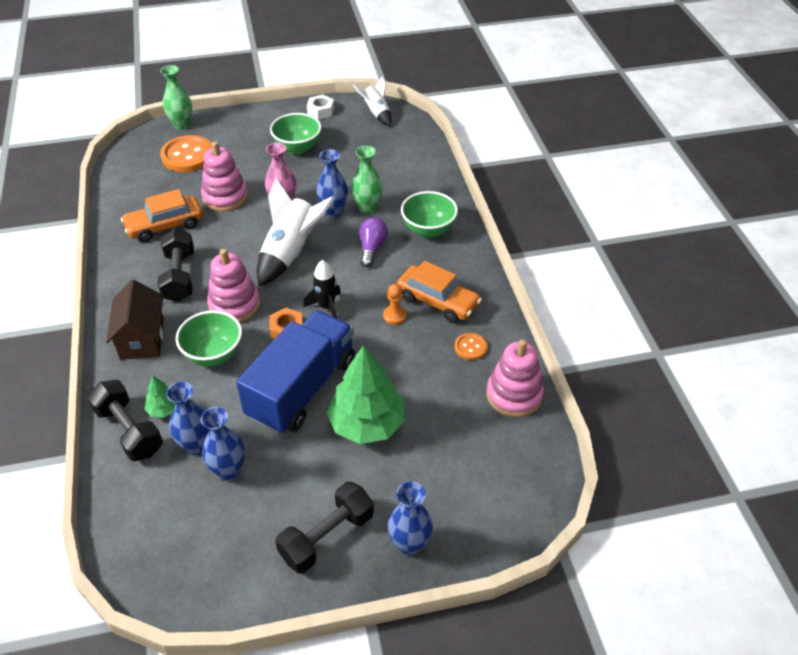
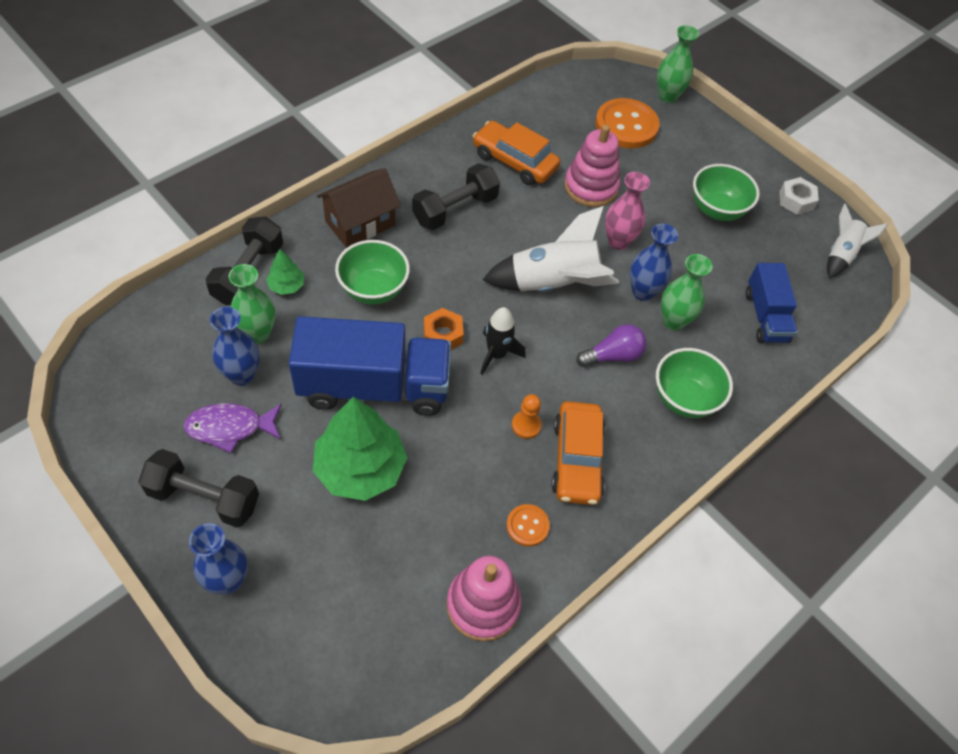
camera: 55 degrees right, 10 degrees up
blue vase [166,381,210,455] -> green vase [229,264,276,344]
pink stacking toy [207,249,260,323] -> none
none -> purple fish [183,403,282,453]
none -> blue truck [746,263,797,343]

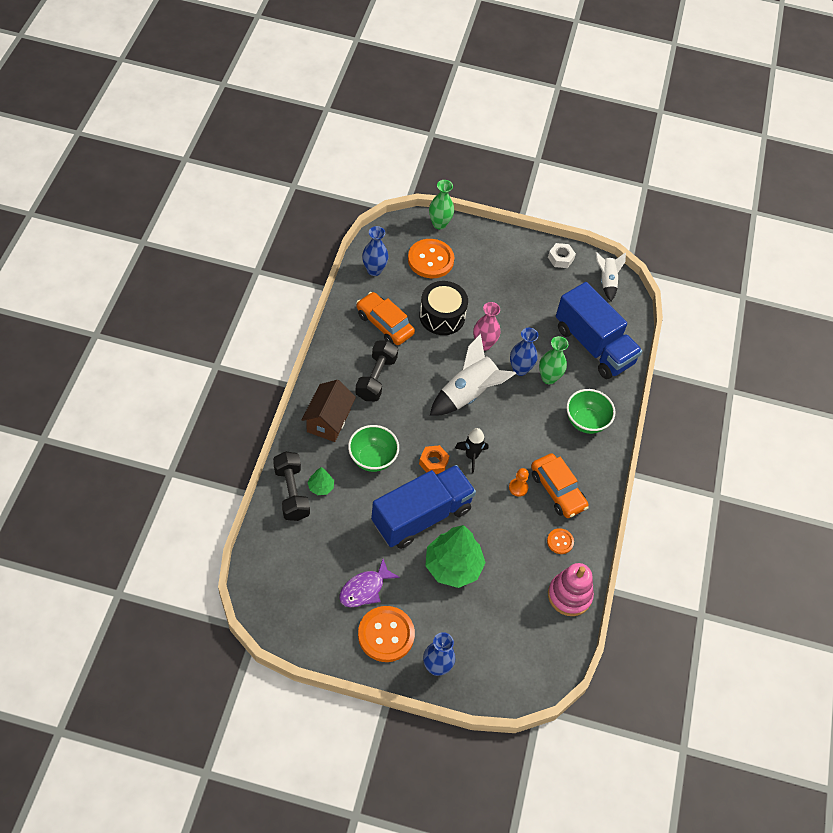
camera: 35 degrees left, 0 degrees up
black dumbbell [138,449,259,528] -> orange button [358,606,415,662]
blue vase [210,307,260,386] -> blue vase moved to [362,226,389,276]
green vase [229,264,276,344] -> none
orange car [473,121,560,185] -> orange car turned 45 degrees clockwise [356,292,415,345]
pink stacking toy [564,125,620,207] -> black drum [419,281,468,335]
purple light bulb [577,324,646,367] -> none
green bowl [693,164,760,221] -> none
blue truck [746,263,797,343] -> blue truck [556,282,642,379], size x1.78

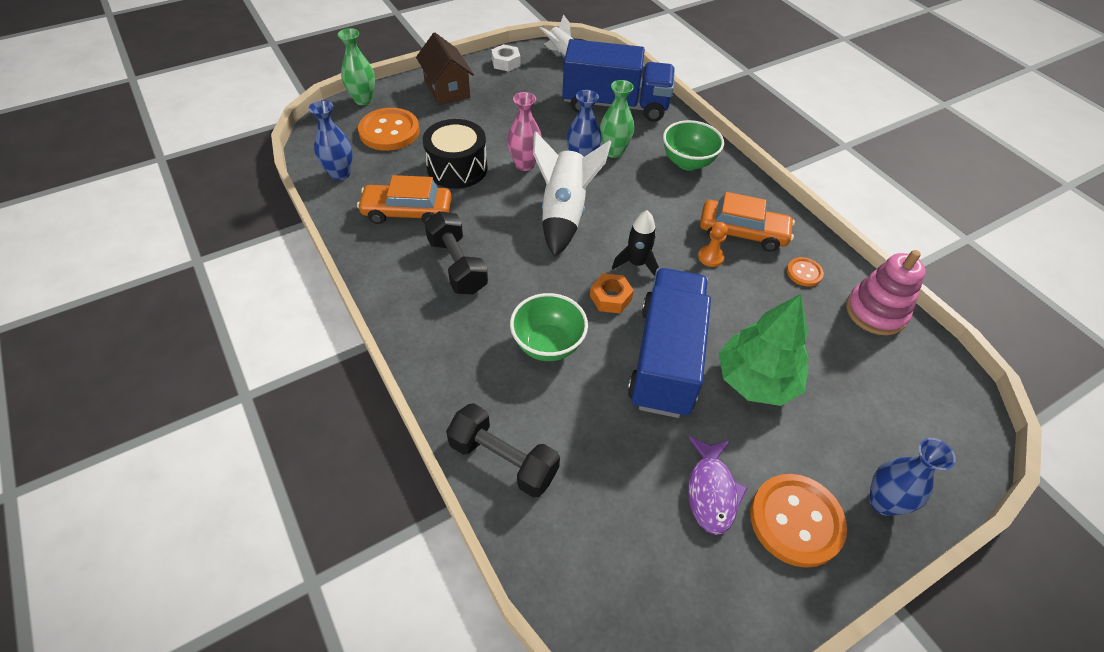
camera: 40 degrees left, 5 degrees down
brown house [302,380,356,442] -> brown house moved to [416,33,474,105]
green tree [308,467,334,495] -> none

